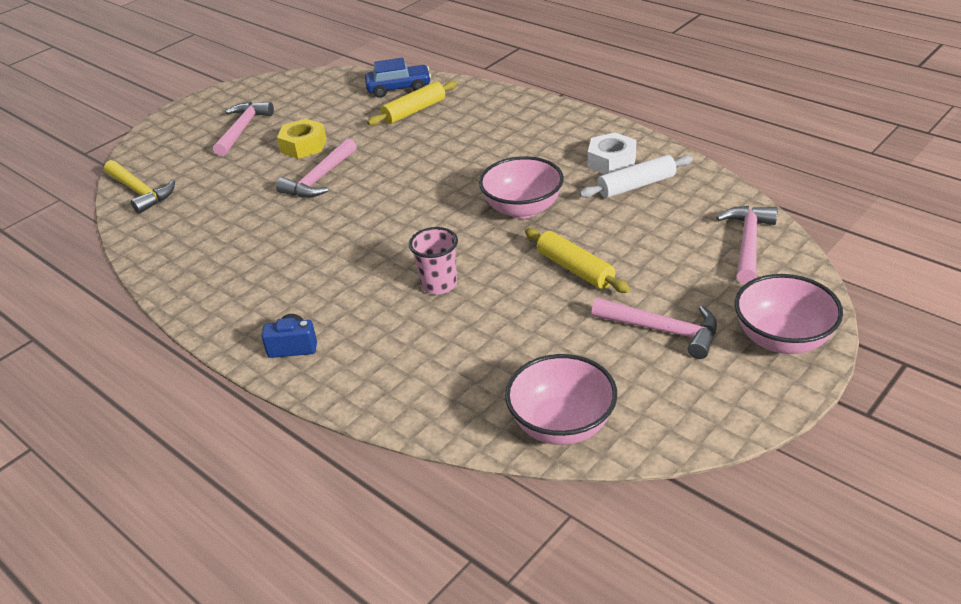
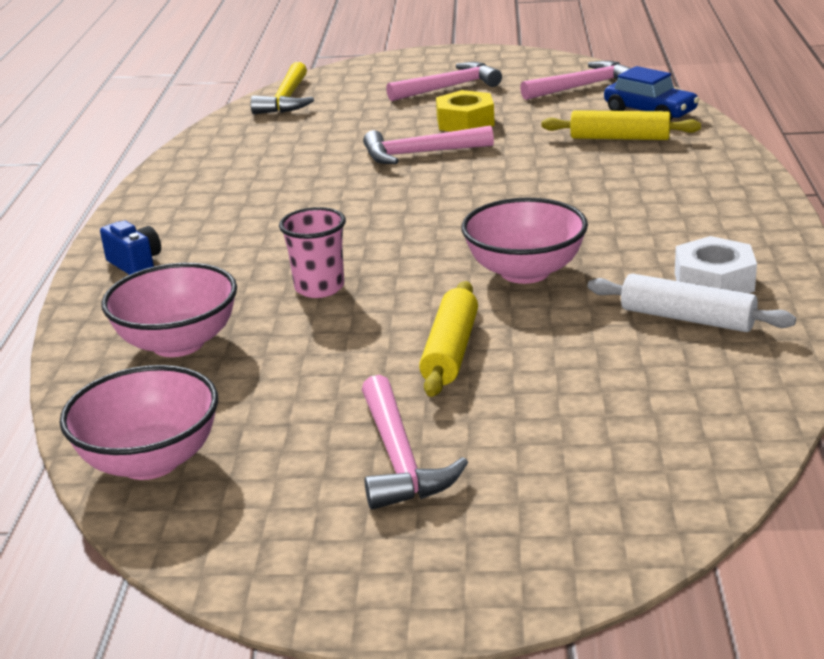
camera: 50 degrees right, 10 degrees down
pink hammer [716,206,778,284] -> pink hammer moved to [520,61,631,100]
pink bowl [735,274,843,354] -> pink bowl moved to [101,263,237,357]

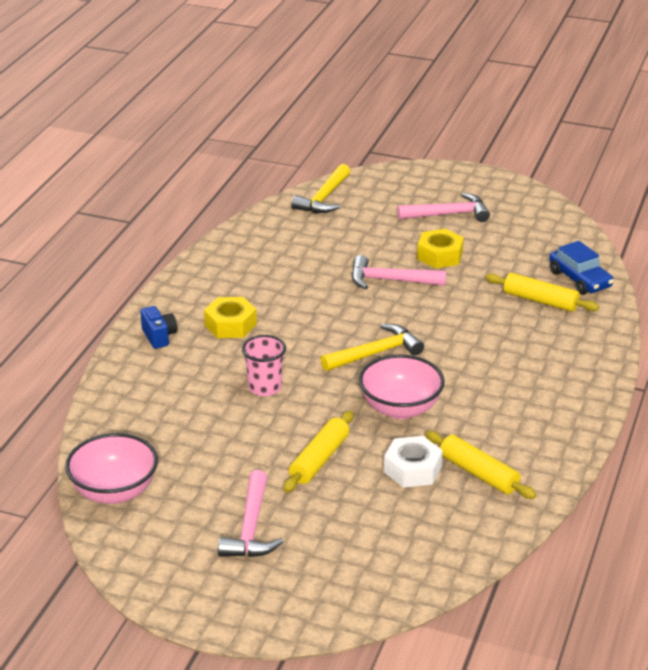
camera: 15 degrees right, 5 degrees up
pink bowl [101,263,237,357] -> none
pink hammer [520,61,631,100] -> none
white rolling pin [587,274,796,332] -> yellow rolling pin [425,431,536,499]
white nut [675,236,757,293] -> white nut moved to [384,436,443,488]
none -> yellow nut [204,297,257,338]
none -> yellow hammer [321,324,424,371]

